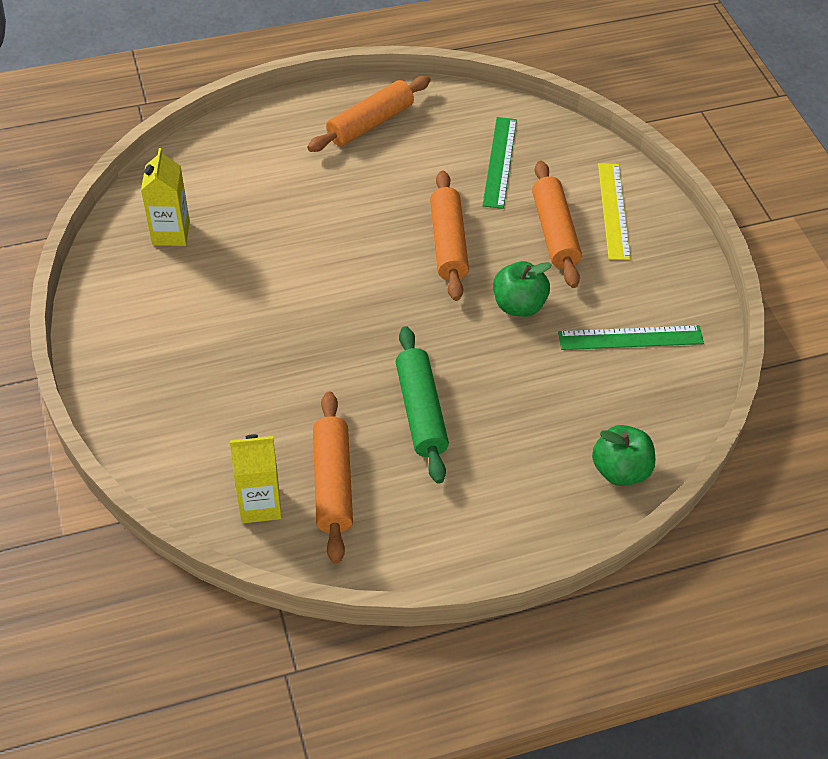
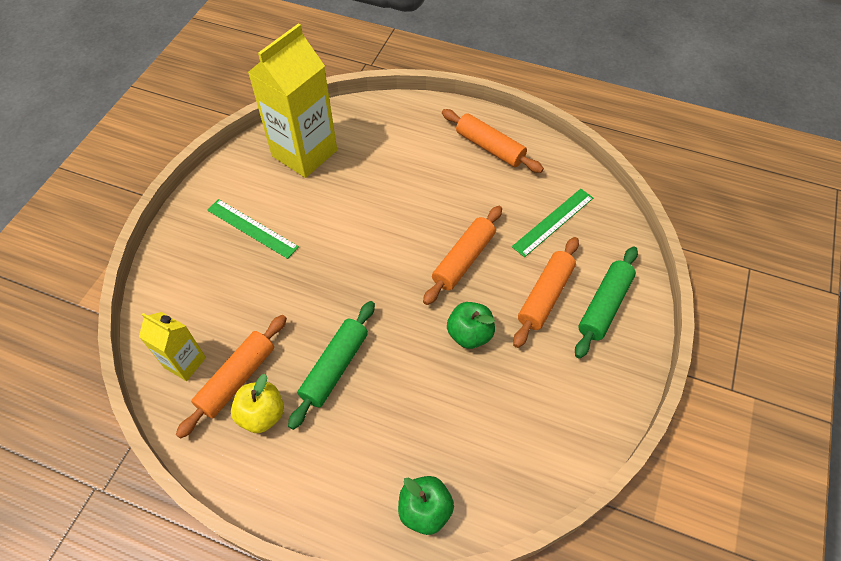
camera: 40 degrees right, 5 degrees up
yellow carton [141,148,190,246] -> yellow carton [248,23,337,178], size x1.91
orange rolling pin [307,76,431,152] -> orange rolling pin turned 45 degrees clockwise [442,109,544,173]
green ruler [558,325,704,350] -> green ruler moved to [207,199,299,259]
yellow ruler [598,163,631,260] -> green rolling pin [575,246,638,358]
none -> yellow apple [231,374,284,433]

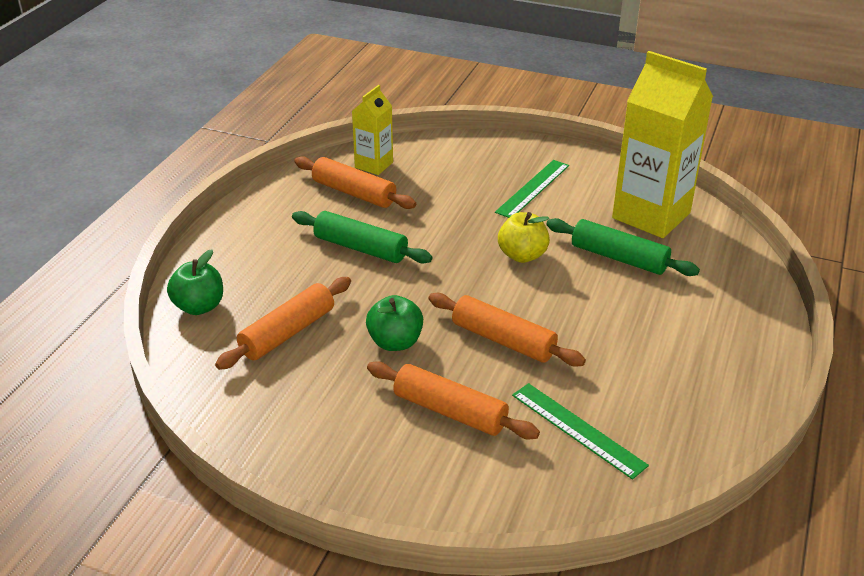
camera: 90 degrees right, 20 degrees down
yellow apple [231,374,284,433] -> yellow apple moved to [498,212,550,263]
orange rolling pin [442,109,544,173] -> orange rolling pin moved to [215,277,351,370]
green rolling pin [575,246,638,358] -> green rolling pin moved to [546,218,700,276]

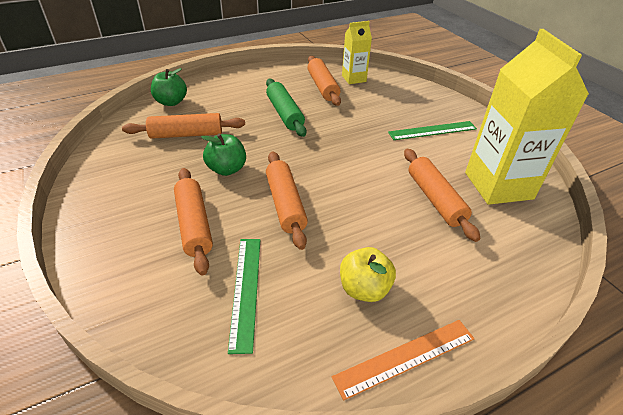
camera: 40 degrees right, 5 degrees up
yellow apple [498,212,550,263] -> yellow apple moved to [340,247,396,302]
green rolling pin [546,218,700,276] -> orange rolling pin [404,149,480,242]
none -> orange ruler [332,320,475,401]

